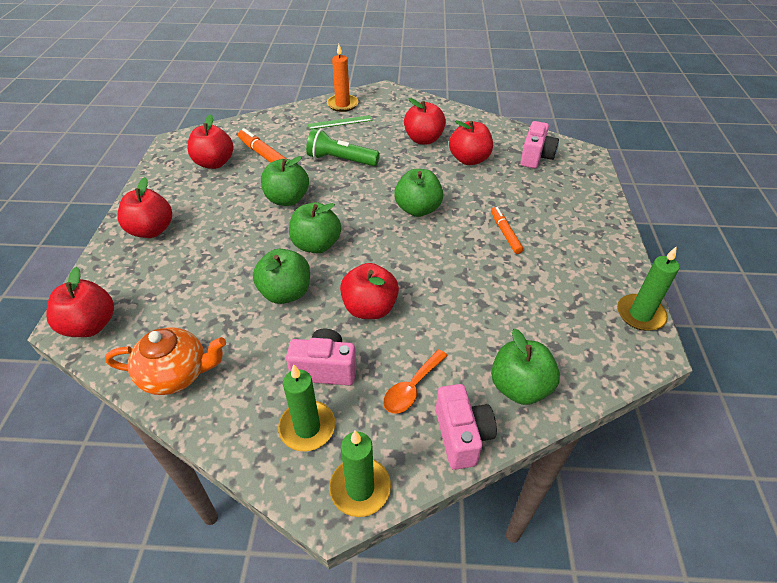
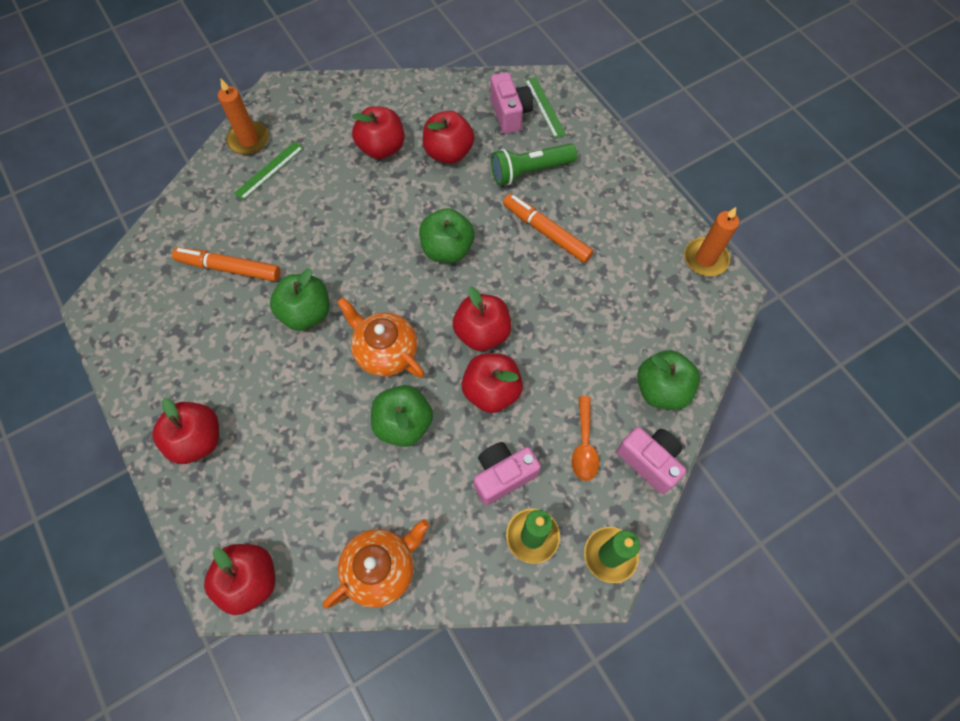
camera: 35 degrees left, 20 degrees up
red apple [187,114,234,169] -> red apple moved to [453,286,512,351]
green apple [289,202,341,253] -> orange teapot [337,297,425,378]
green flashlight [306,129,380,166] -> green flashlight moved to [491,144,577,186]
orange marker [491,207,524,254] -> orange marker [503,194,594,263], size x1.52
green candle [617,247,679,331] -> orange candle [684,207,739,276]
none -> green ruler [525,77,566,138]

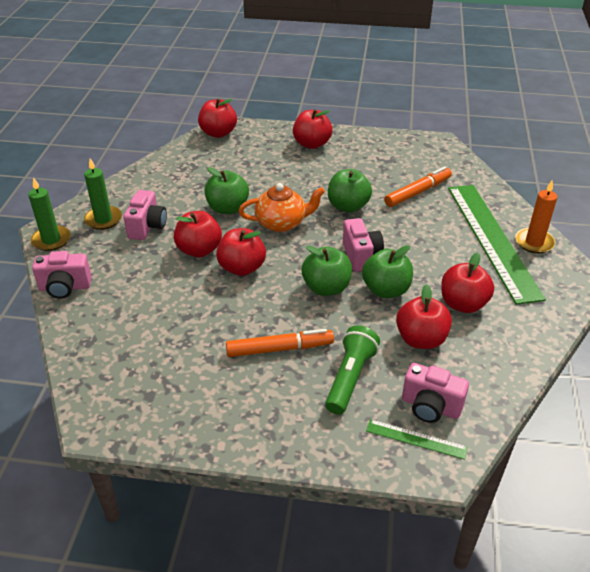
camera: 130 degrees right, 25 degrees down
green ruler [234,141,304,200] -> green ruler [448,185,546,305], size x2.46
orange teapot [323,519,430,609] -> none
orange spoon [572,396,599,481] -> none
green apple [637,350,700,410] -> green apple moved to [362,245,413,298]
orange candle [684,207,739,276] -> none
none -> pink camera [343,218,384,272]

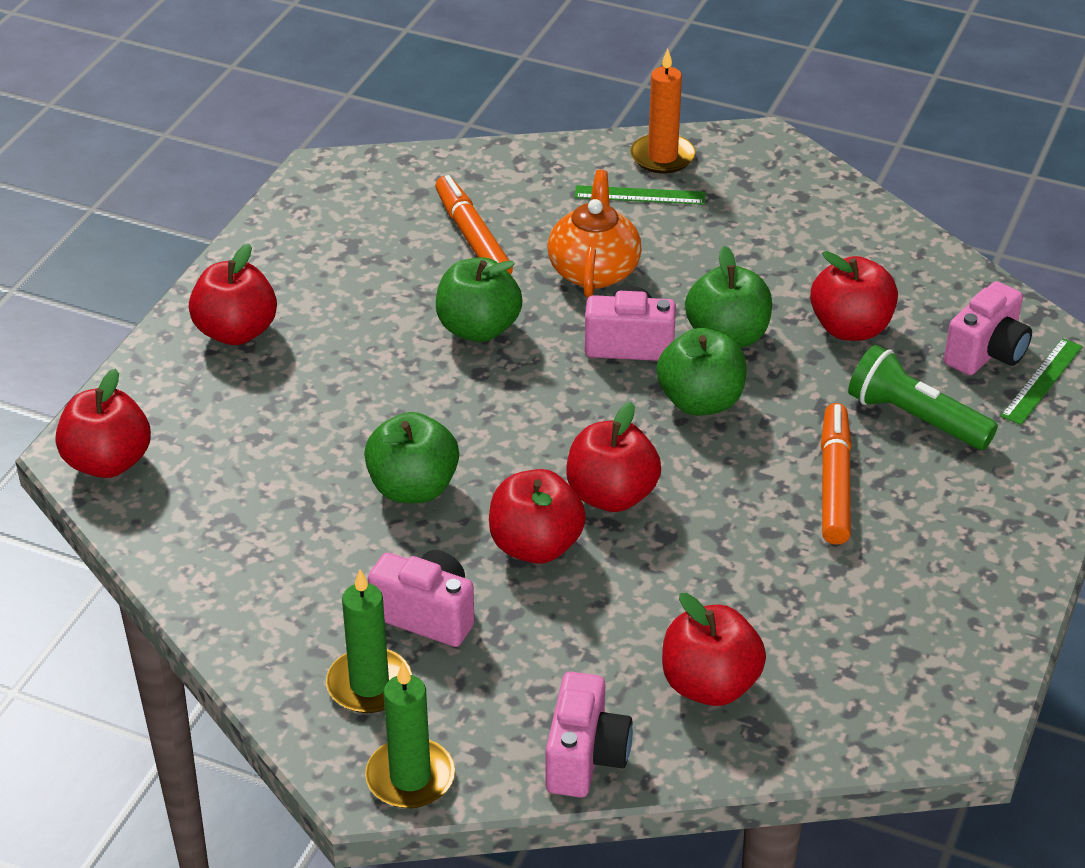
camera: 75 degrees left, 0 degrees up
orange teapot [239,183,325,232] -> orange teapot moved to [548,170,642,298]
red apple [441,252,494,313] -> red apple moved to [662,593,766,706]
green ruler [448,185,546,305] -> green ruler [574,185,706,205], size x0.41

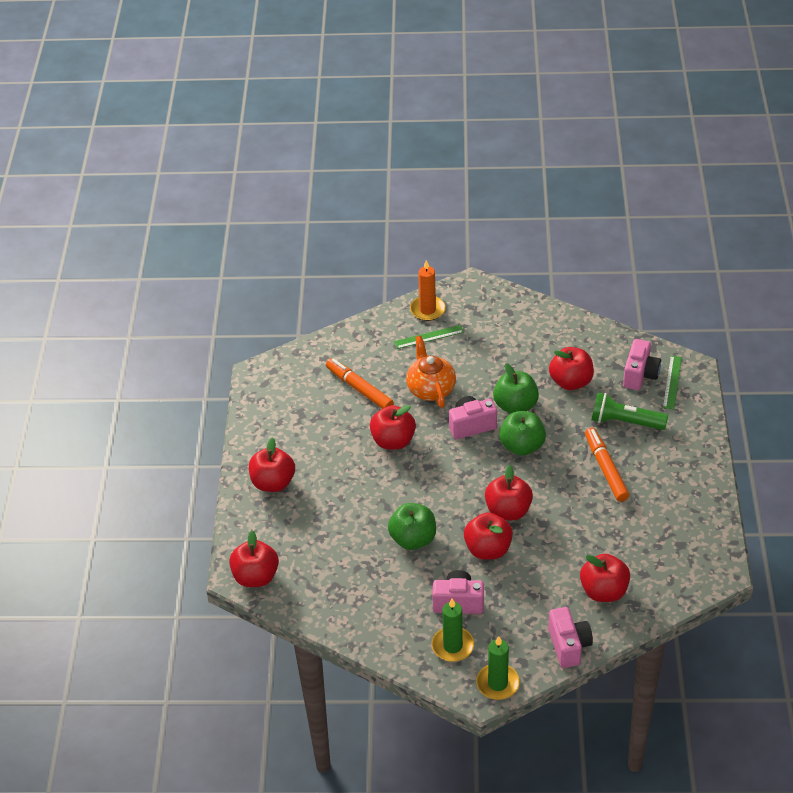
camera: 20 degrees left, 5 degrees up
green apple [436,257,522,342] -> red apple [370,405,416,450]

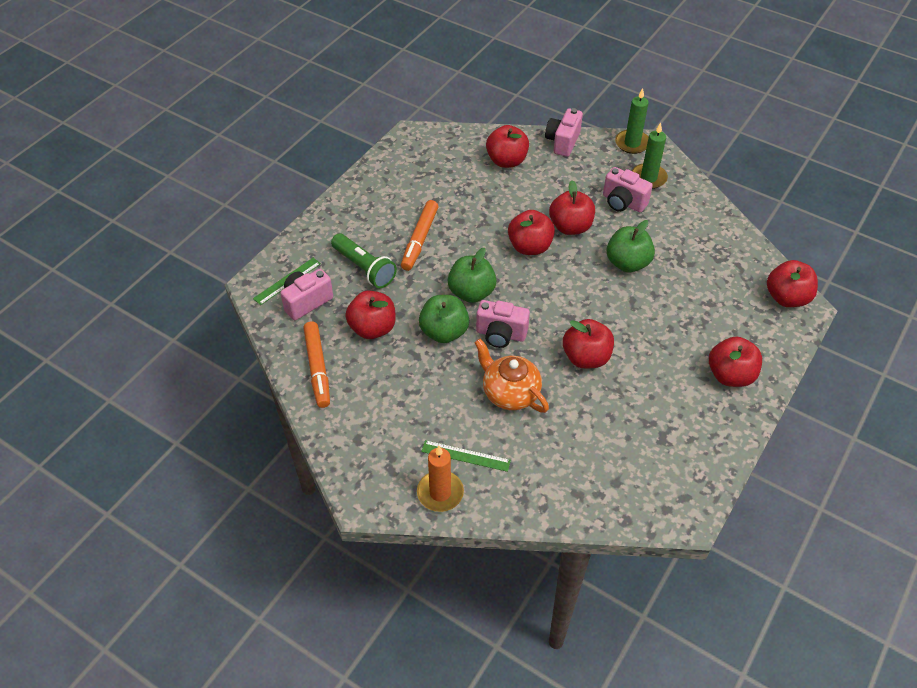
camera: 150 degrees left, 5 degrees up
orange marker [326,358,394,409] -> orange marker moved to [303,321,330,408]
orange teapot [406,336,456,408] -> orange teapot turned 120 degrees clockwise [474,339,549,413]

